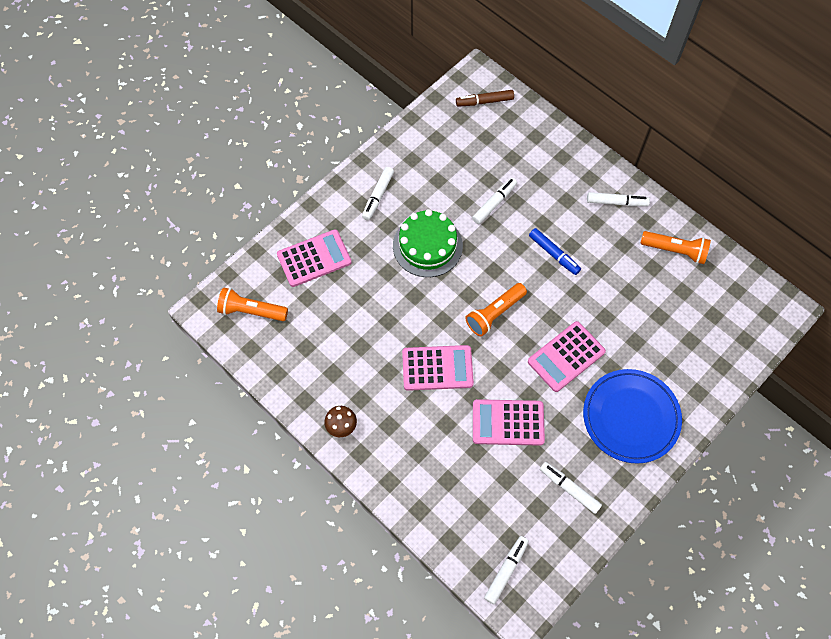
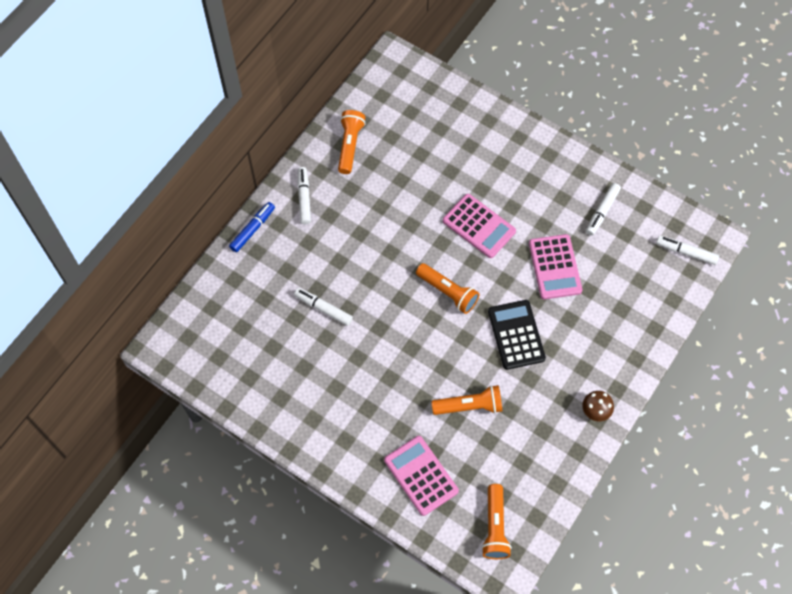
camera: 100 degrees left, 0 degrees up
white marker [362,167,394,220] -> none
green cake [393,209,463,277] -> none
pink calculator [402,345,474,391] -> black calculator [488,300,546,370]
brown marker [456,90,514,107] -> none
blue marker [529,228,581,275] -> blue marker moved to [229,202,275,252]
blue plate [583,369,682,464] -> none
none -> orange flashlight [431,385,502,415]

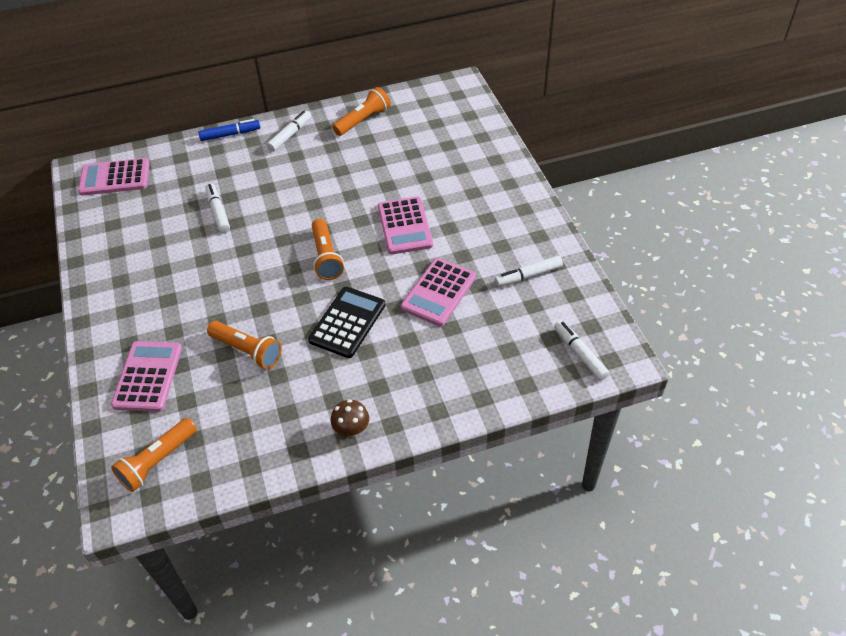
camera: 40 degrees right, 15 degrees down
none -> pink calculator [78,158,150,196]

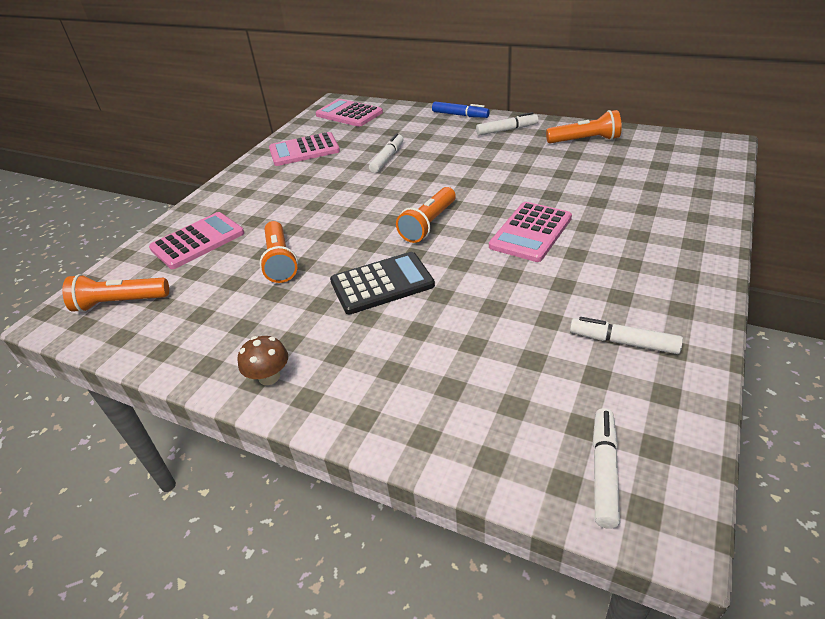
camera: 45 degrees right, 10 degrees down
pink calculator [401,258,476,326] -> pink calculator moved to [269,132,340,166]

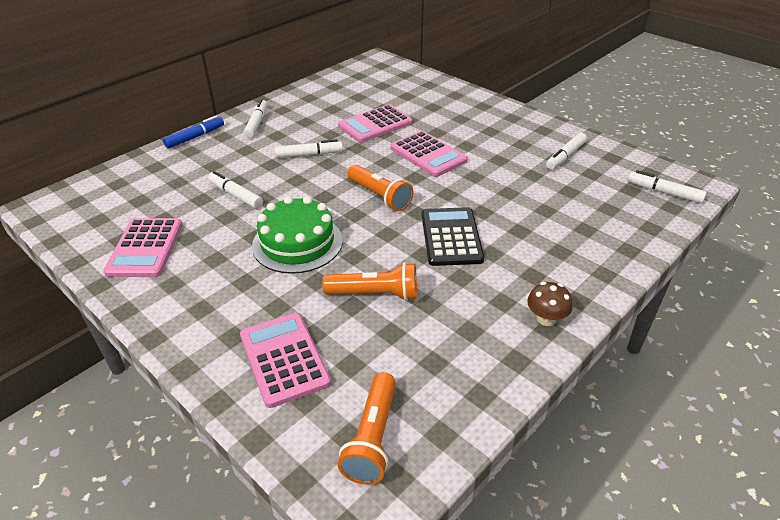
camera: 75 degrees left, 0 degrees up
pink calculator [316,99,383,127] -> pink calculator moved to [338,104,413,143]
orange flashlight [546,110,622,143] -> none
none -> green cake [252,196,343,274]
none -> white marker [275,139,343,158]

